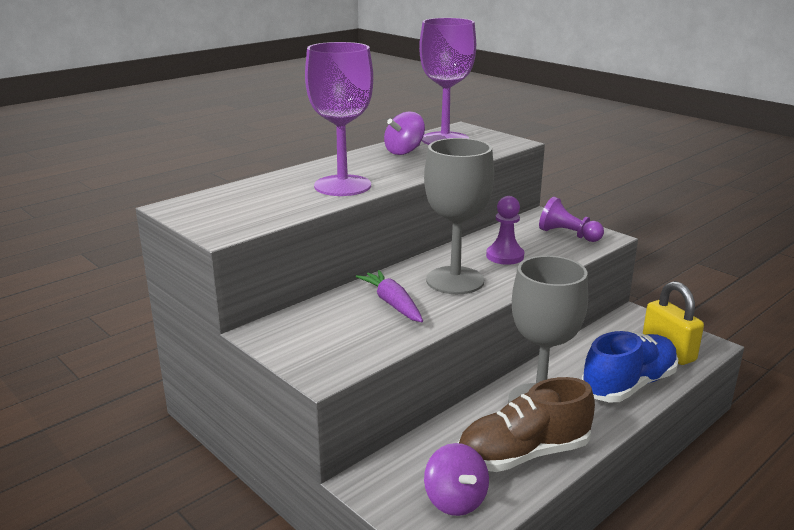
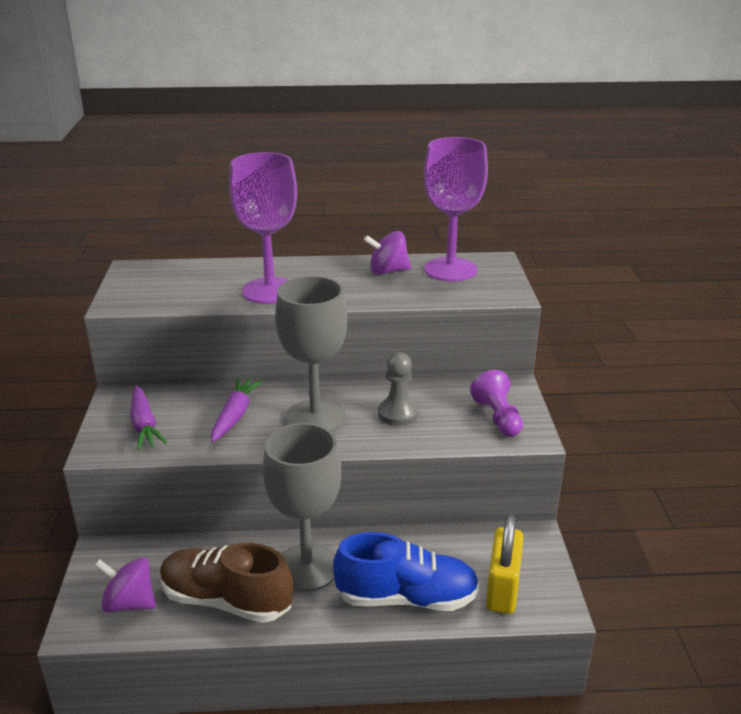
camera: 40 degrees right, 5 degrees up
purple spinning top [424,443,489,516] -> purple spinning top turned 90 degrees clockwise [94,557,156,612]
purple pawn [486,196,524,265] -> grey pawn [378,352,419,425]
none -> purple carrot [130,385,167,450]

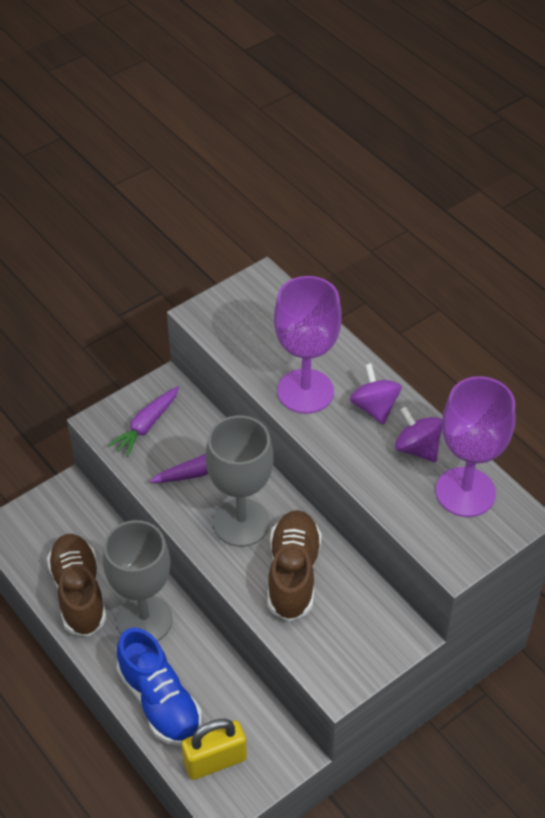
camera: 55 degrees right, 20 degrees up
purple spinning top [94,557,156,612] -> purple spinning top moved to [350,363,402,425]
grey pawn [378,352,419,425] -> brown shoe [268,510,322,621]
purple pawn [470,370,523,437] -> none

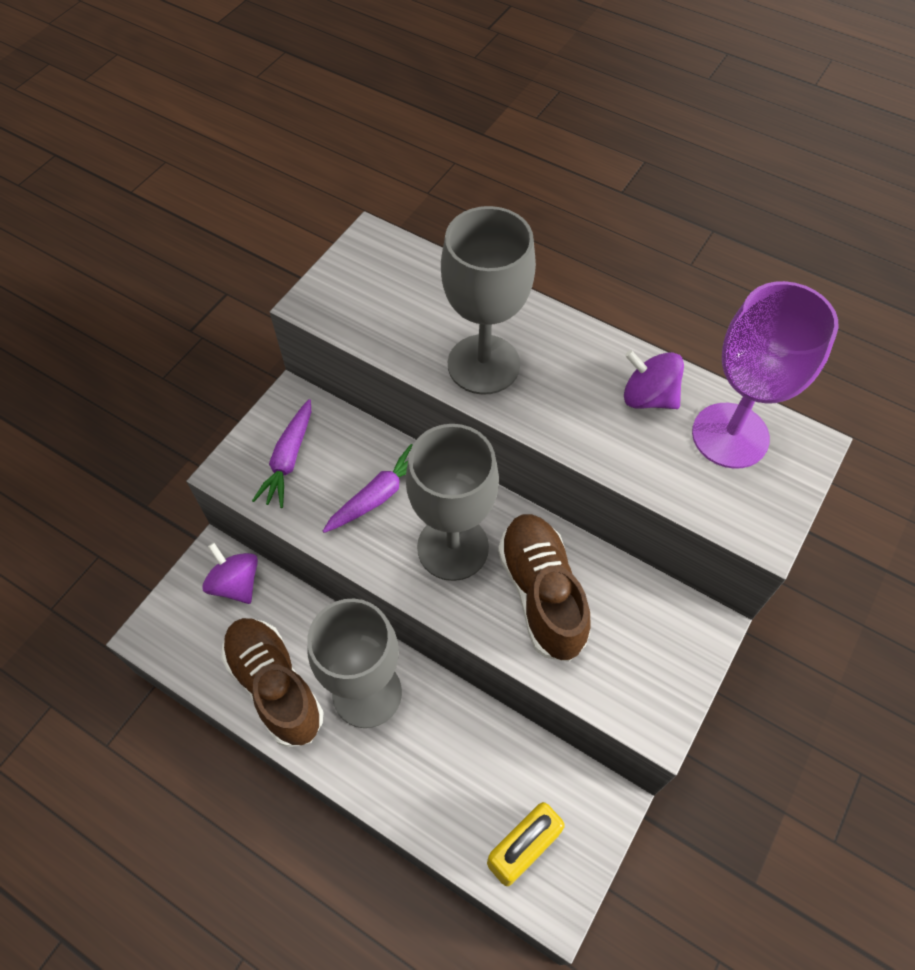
camera: 20 degrees left, 10 degrees up
blue shoe [117,628,202,746] -> none
purple goblet [274,276,342,414] -> grey goblet [441,206,536,395]
purple spinning top [350,363,402,425] -> purple spinning top moved to [202,543,258,604]

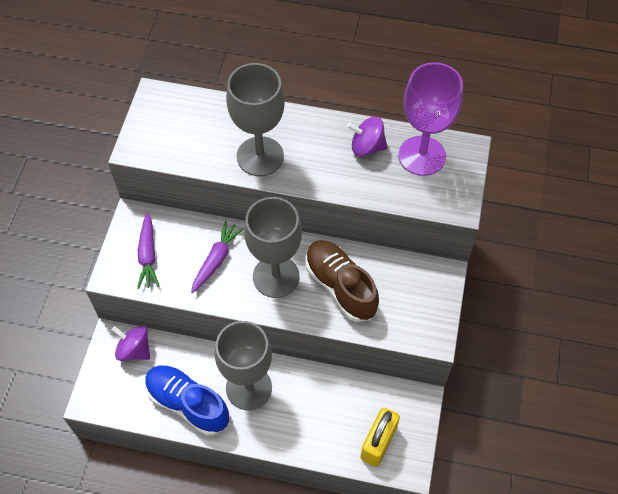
camera: 20 degrees left, 0 degrees up
brown shoe [221,618,324,747] -> blue shoe [145,365,229,436]

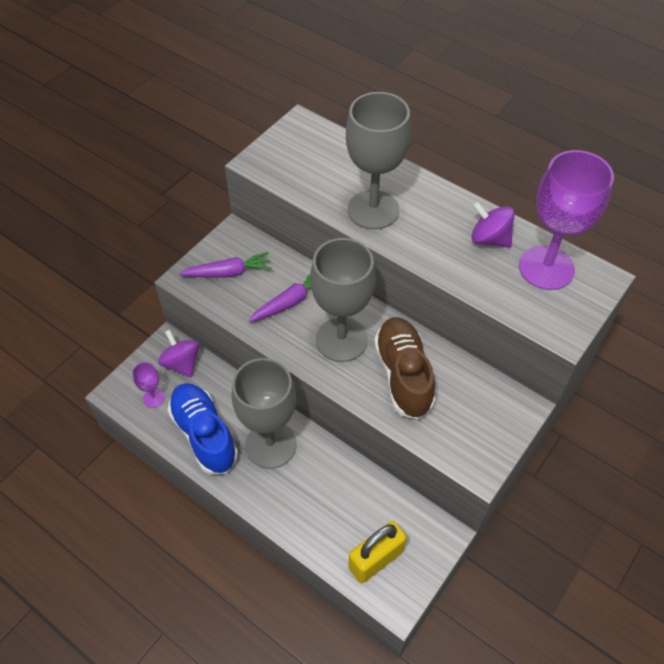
camera: 25 degrees right, 5 degrees down
purple carrot [137,212,159,289] -> purple carrot turned 120 degrees counterclockwise [179,252,272,278]
none -> purple goblet [132,362,165,408]

